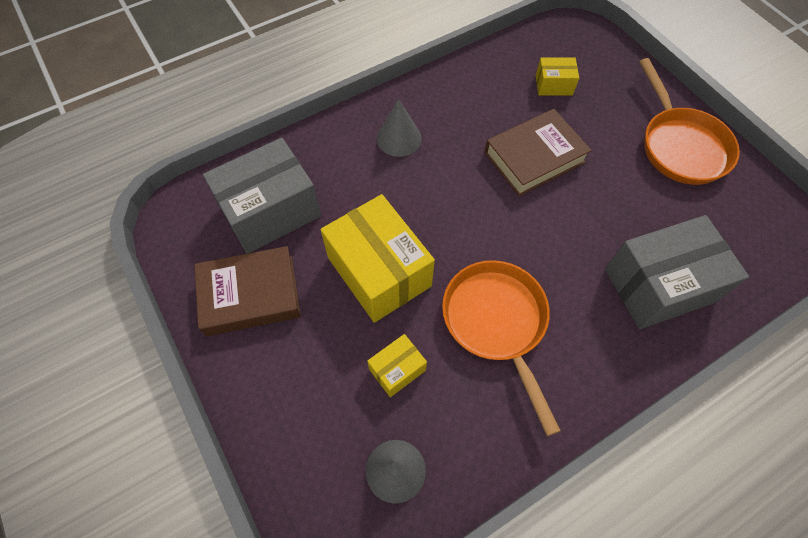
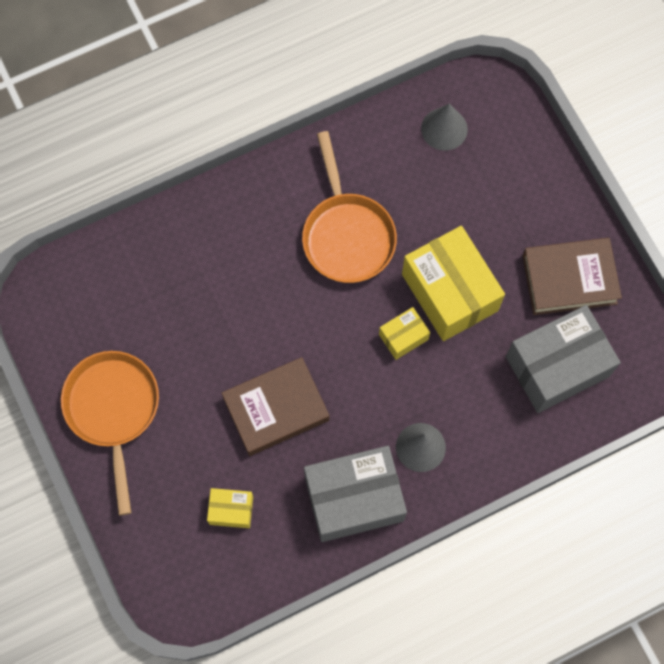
camera: 175 degrees left, 10 degrees up
yellow box [367,334,427,397] -> yellow box moved to [379,307,430,360]
grey box [605,215,749,329] -> grey box moved to [304,446,407,542]

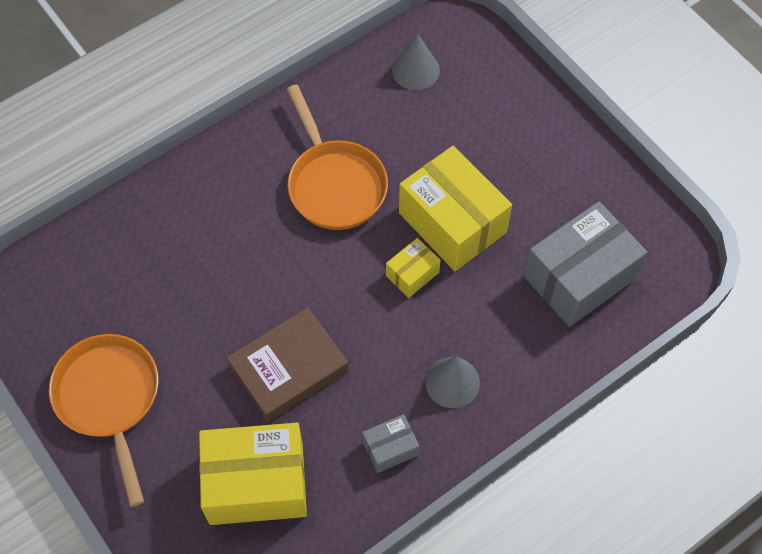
camera: 10 degrees left, 10 degrees down
yellow box [207,488,253,528] -> yellow box [199,423,307,525], size x2.09
grey box [304,446,407,542] -> grey box [362,414,419,473], size x0.48
brown book [523,238,622,315] -> none

